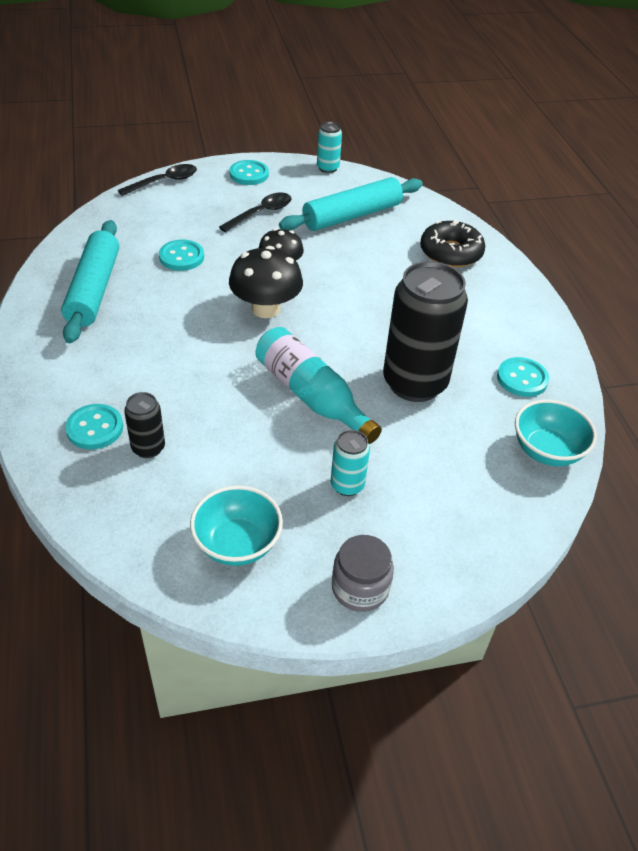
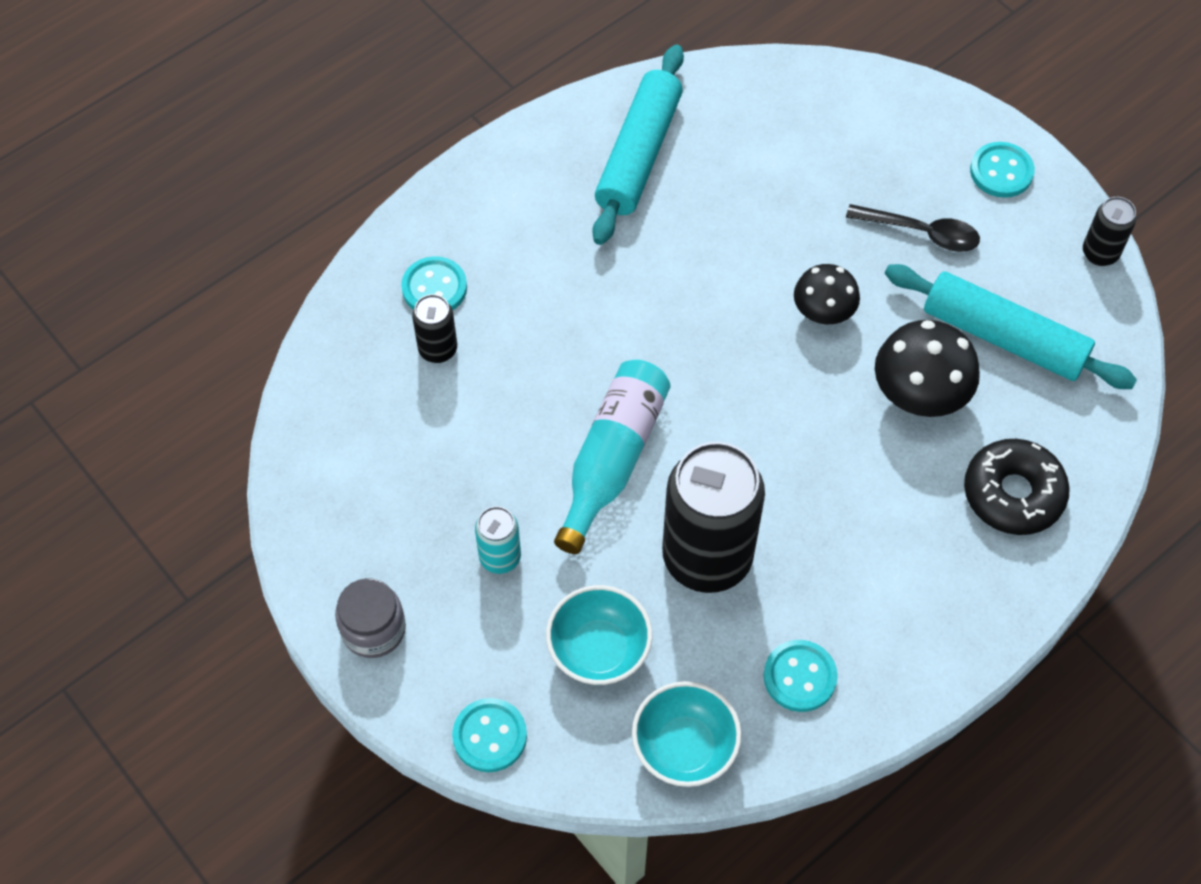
camera: 65 degrees right, 15 degrees up
turquoise rolling pin [61,220,119,343] -> turquoise rolling pin turned 45 degrees counterclockwise [592,45,684,245]
black spoon [118,164,197,196] -> none
turquoise button [159,240,204,271] -> turquoise button moved to [452,698,527,772]
turquoise bowl [190,485,283,566] -> turquoise bowl moved to [546,585,652,685]
black mushroom [229,246,303,318] -> black mushroom moved to [875,320,980,417]
turquoise can [317,122,342,173] -> black can [1083,197,1136,266]

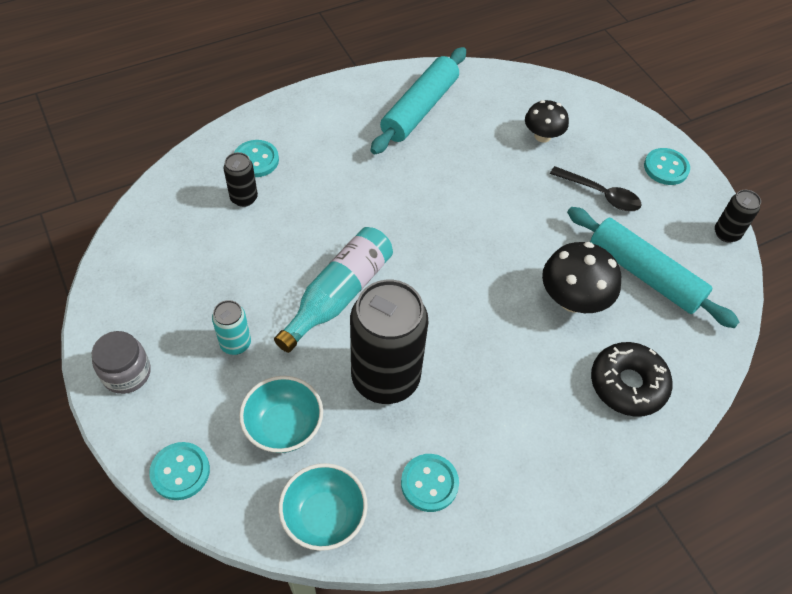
camera: 10 degrees right, 5 degrees down
black mushroom [794,264,860,324] -> black mushroom moved to [525,100,569,143]

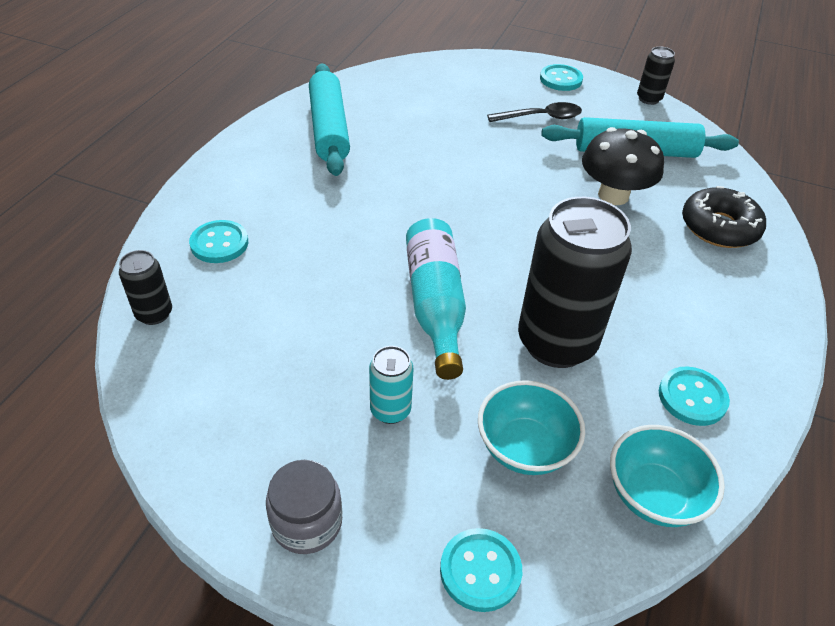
camera: 40 degrees left, 10 degrees down
black can [224,152,258,207] -> black can moved to [119,250,172,325]
black mushroom [525,100,569,143] -> none

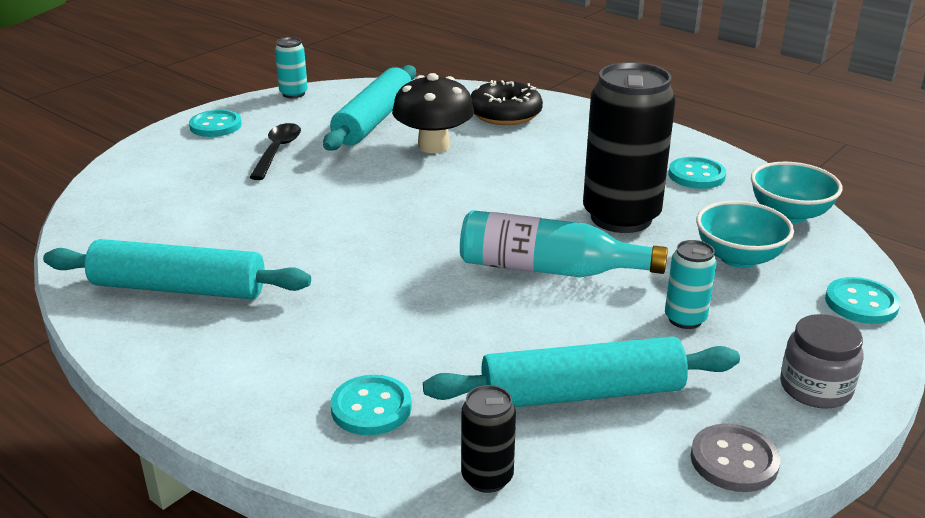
camera: 70 degrees left, 15 degrees down
black can [637,46,675,105] -> turquoise can [275,37,308,98]
none -> turquoise rolling pin [423,336,740,407]
none -> grey button [691,424,780,492]

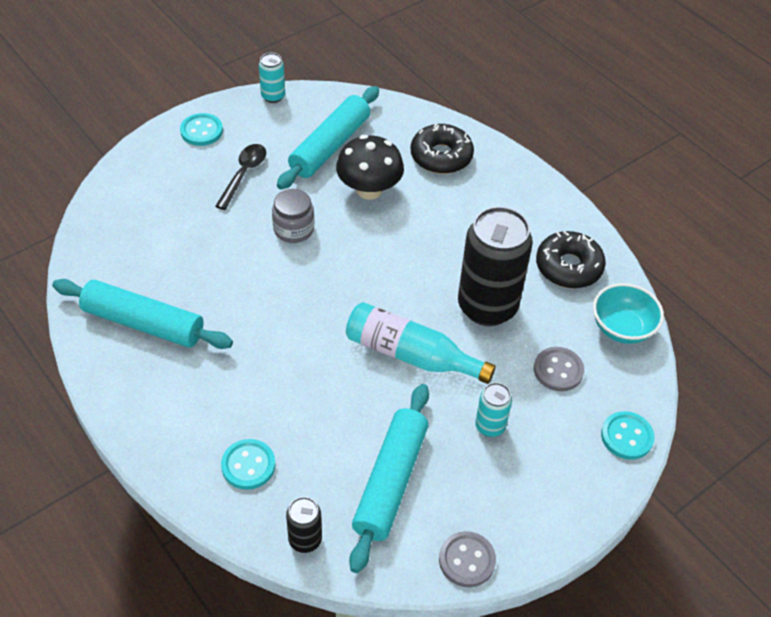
camera: 10 degrees right, 20 degrees up
turquoise rolling pin [423,336,740,407] -> turquoise rolling pin turned 75 degrees counterclockwise [349,384,429,573]
turquoise button [668,157,726,189] -> black donut [536,231,606,288]
turquoise bowl [696,201,794,268] -> grey button [534,347,584,391]
grey jar [780,314,863,409] -> grey jar moved to [272,189,315,243]

